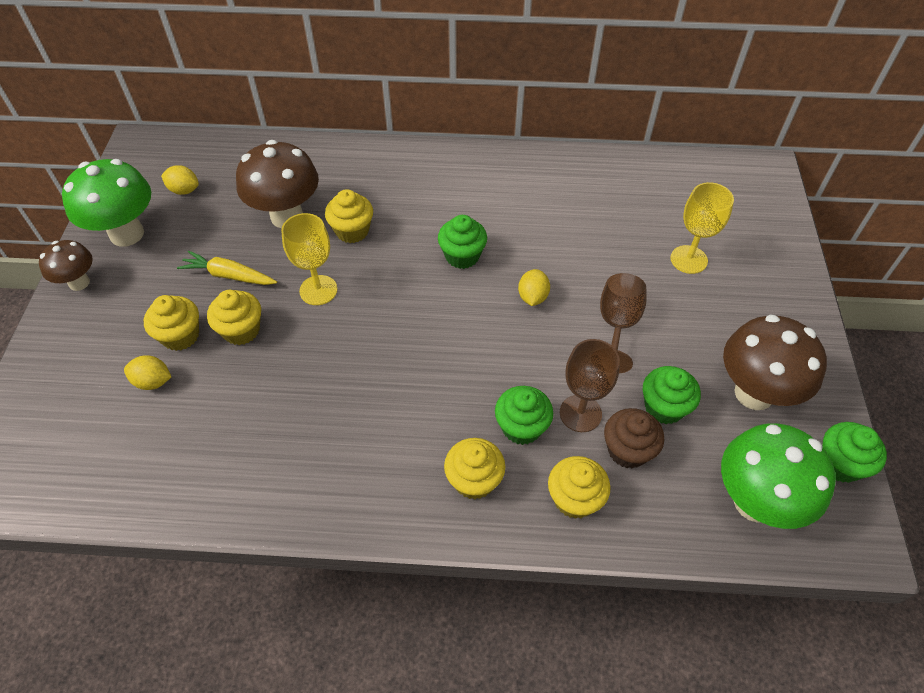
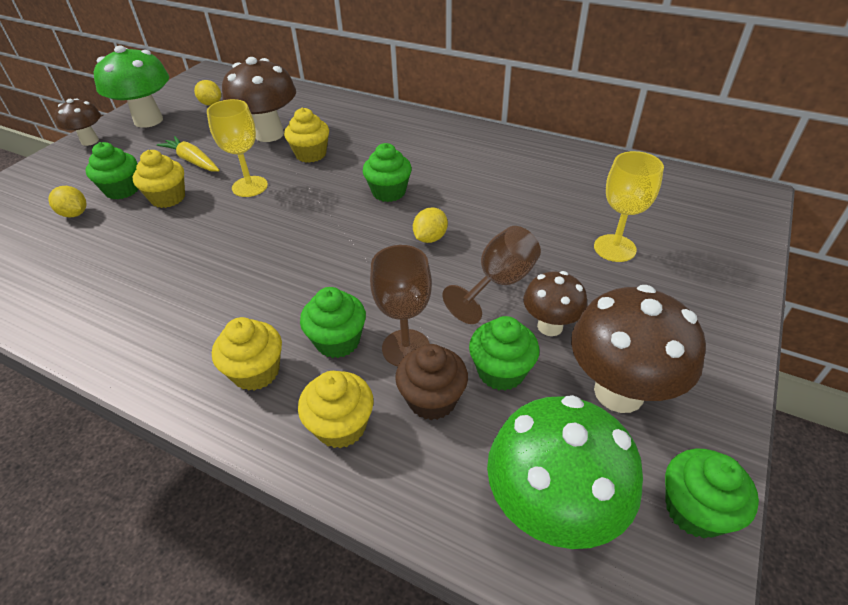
camera: 25 degrees right, 10 degrees down
yellow cupcake [144,295,199,351] -> green cupcake [85,142,139,199]
none -> brown mushroom [524,271,587,336]

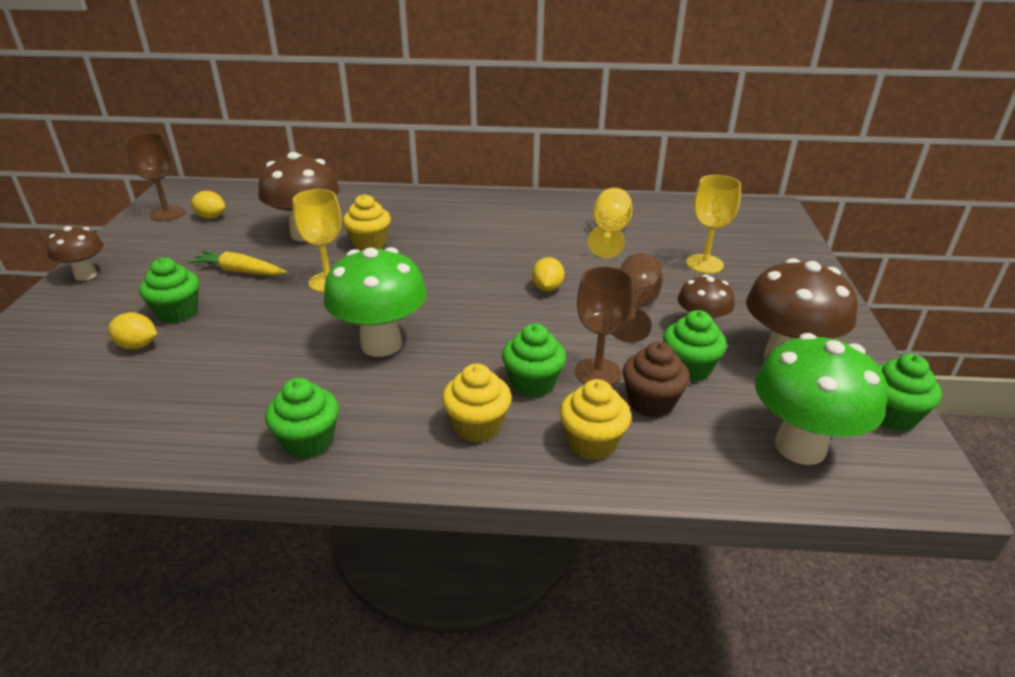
camera: 25 degrees left, 10 degrees down
green mushroom [94,45,169,128] -> green mushroom moved to [323,247,427,357]
yellow cupcake [133,150,185,208] -> none
green cupcake [363,143,412,202] -> green cupcake moved to [265,378,339,459]
none -> brown goblet [125,133,185,221]
none -> yellow goblet [588,188,633,258]

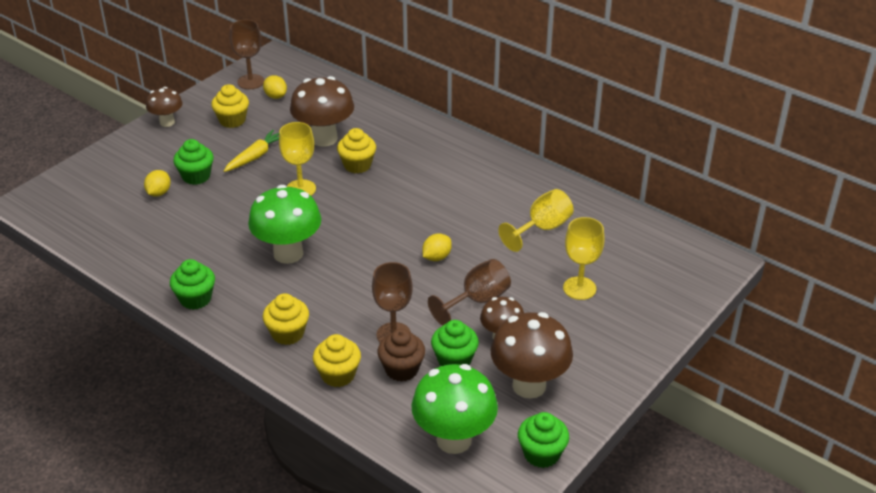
camera: 35 degrees right, 5 degrees up
yellow lemon [108,312,157,349] -> yellow lemon turned 60 degrees clockwise [144,170,171,197]
yellow carrot [188,250,287,275] -> yellow carrot turned 75 degrees clockwise [224,130,279,172]
green cupcake [502,324,566,398] -> none
none -> yellow cupcake [211,84,249,128]

